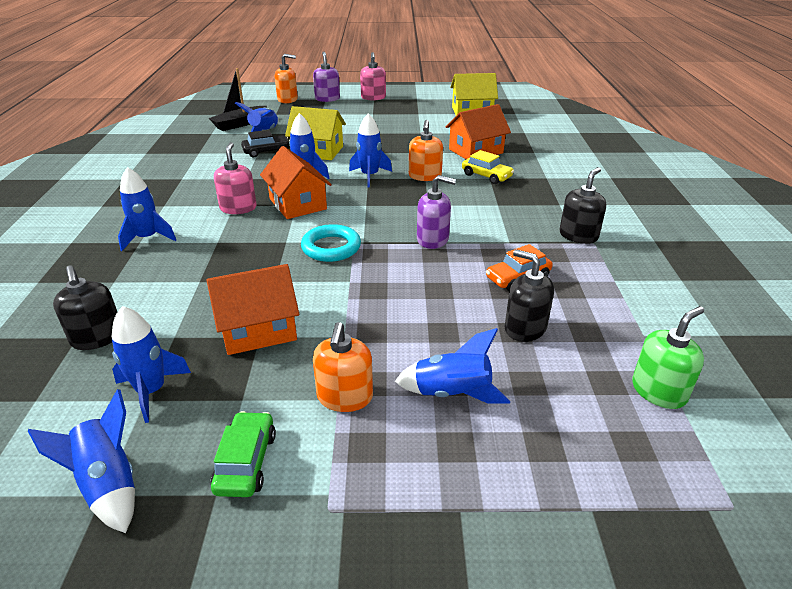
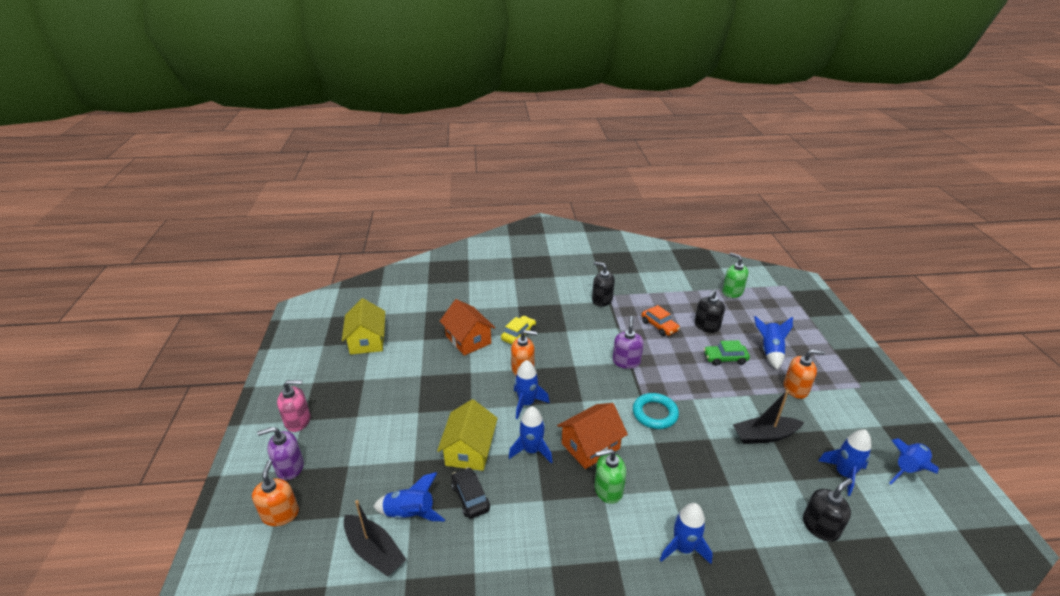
camera: 95 degrees left, 0 degrees up
orange house [207,264,299,355] -> black boat [733,390,804,444]
green car [211,411,276,497] -> green car moved to [704,340,750,366]
pink soap dispenser [214,142,257,214] -> green soap dispenser [595,449,626,504]

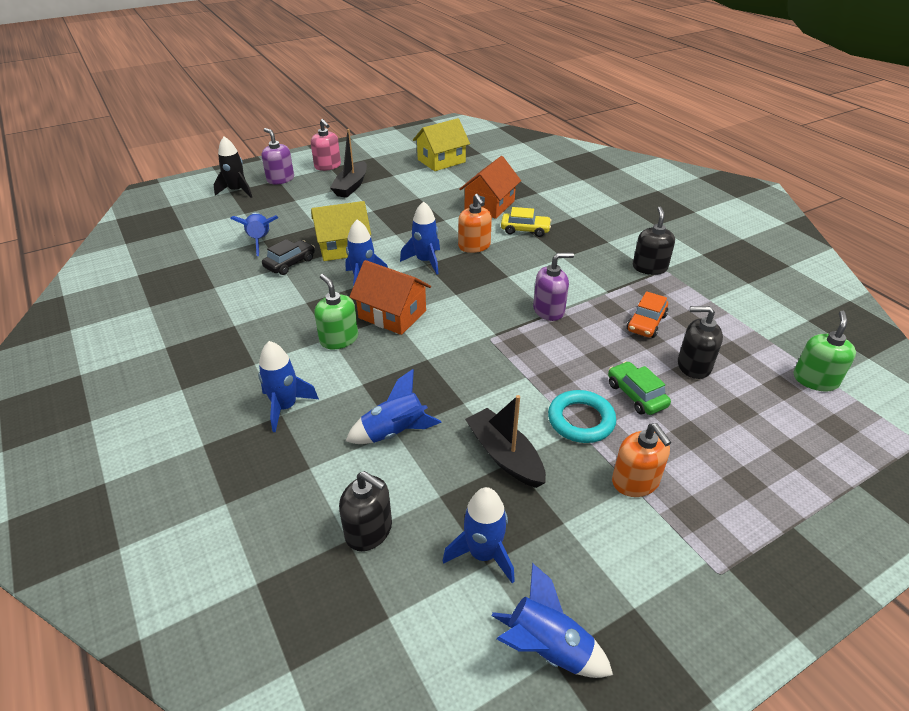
camera: 65 degrees right, 5 degrees up
orange soap dispenser [252,460,299,526] -> black rocket [213,136,252,198]
black boat [344,500,407,577] -> black boat moved to [330,129,367,198]
turquoise ring [633,393,679,429] -> turquoise ring moved to [548,390,616,443]
blue rocket [754,316,793,369] -> blue rocket moved to [346,369,442,444]

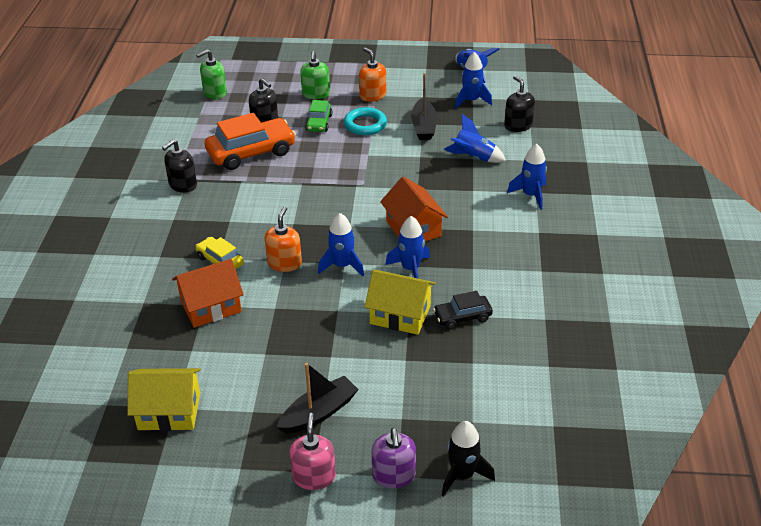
camera: 145 degrees left, 0 degrees up
blue rocket [230,212,278,256] -> none
green soap dispenser [314,274,358,350] -> green soap dispenser moved to [300,51,330,100]
purple soap dispenser [533,253,574,321] -> none
orange soap dispenser [612,423,672,497] -> orange soap dispenser turned 45 degrees counterclockwise [359,47,386,102]
orange car [627,291,668,338] -> orange car [204,113,296,170], size x1.86

